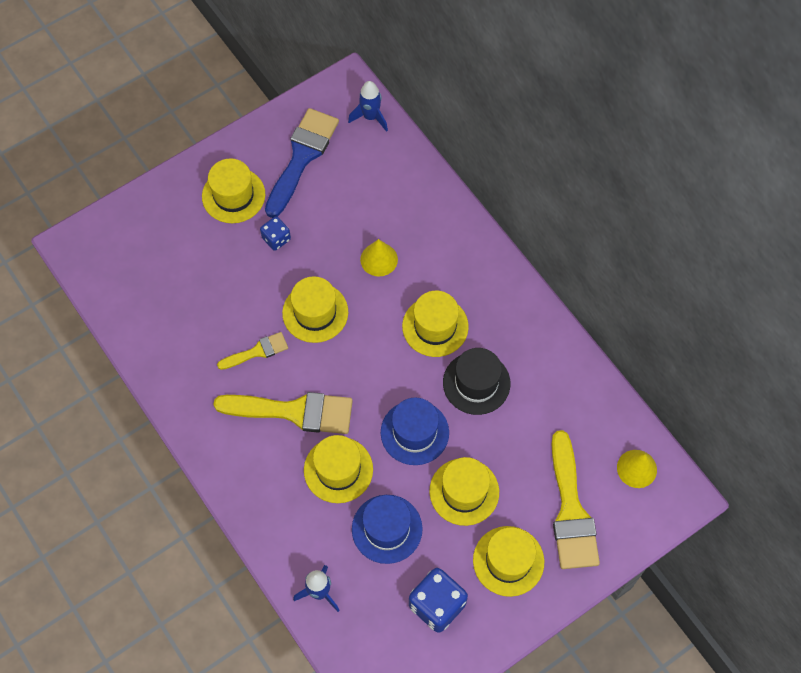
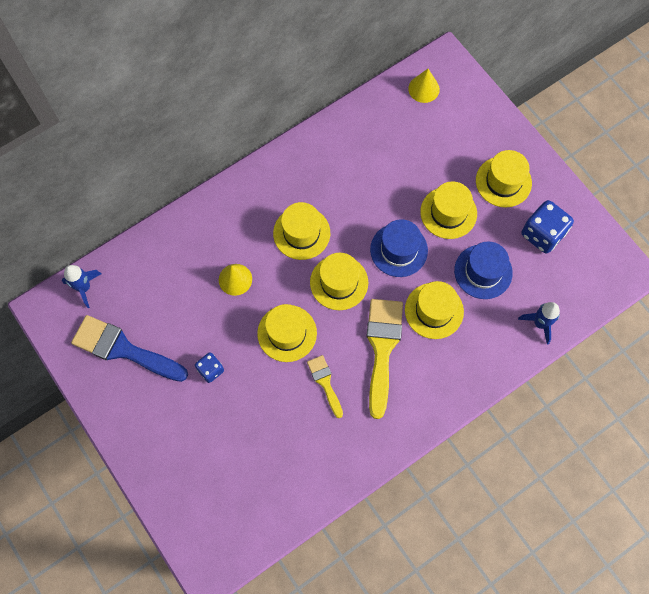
camera: 90 degrees left, 5 degrees up
yellow hat [202,158,265,223] -> yellow hat moved to [310,253,368,310]
black hat [443,348,510,415] -> none
yellow brush [551,430,600,569] -> none

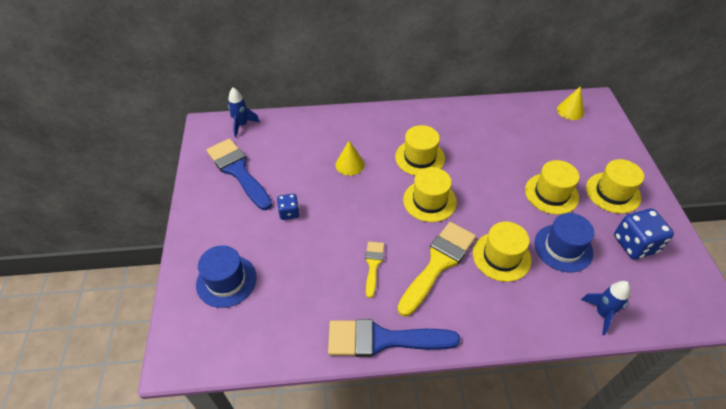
camera: 30 degrees right, 20 degrees down
yellow hat [257,304,317,362] -> none
blue hat [370,219,428,277] -> blue hat moved to [196,245,257,308]
none -> blue brush [328,319,460,357]

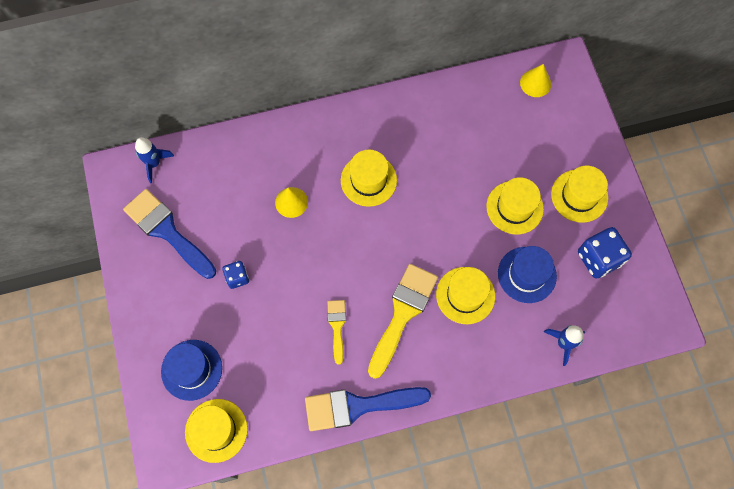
camera: 10 degrees left, 20 degrees up
yellow hat [403,167,457,222] -> yellow hat moved to [185,399,248,463]

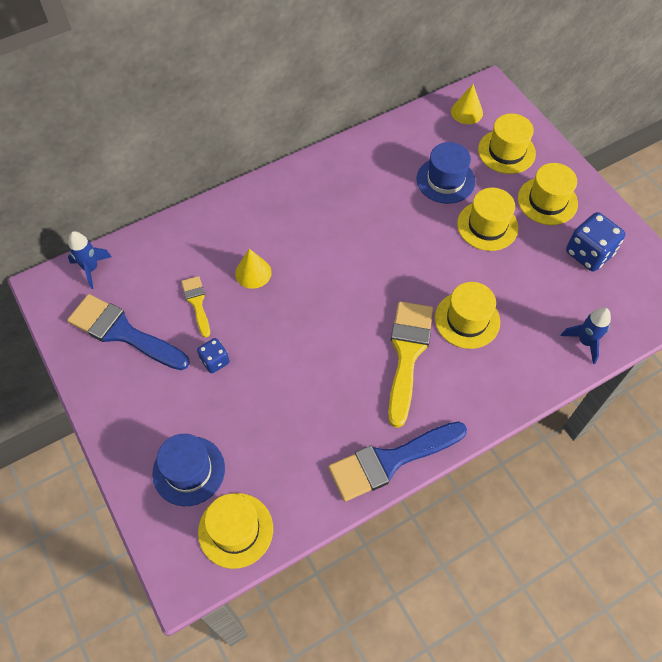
camera: 15 degrees left, 10 degrees down
yellow brush [327,300,346,365] -> yellow brush moved to [181,276,210,338]
yellow hat [341,150,397,207] -> yellow hat moved to [478,114,536,174]
blue hat [498,246,557,303] -> blue hat moved to [416,142,476,204]

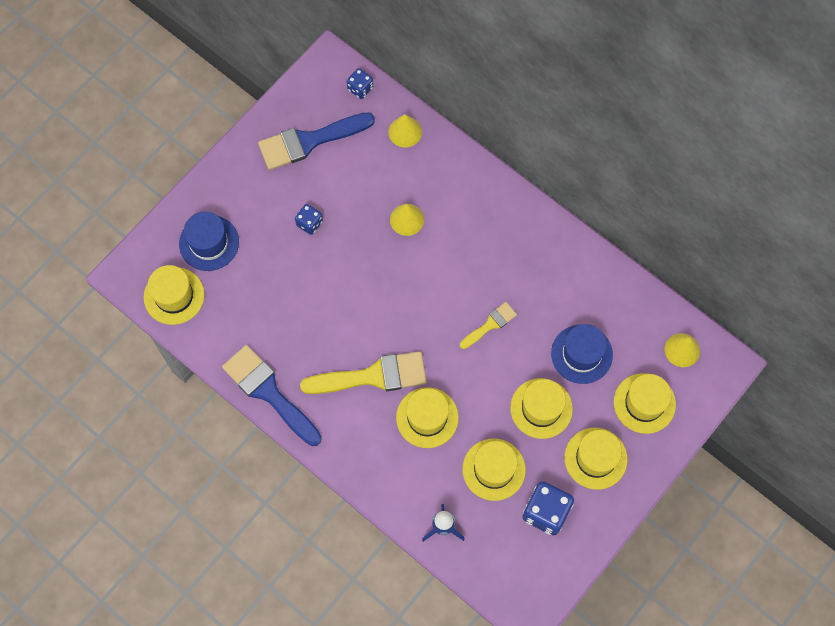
camera: 70 degrees right, 10 degrees up
blue brush [67,294,190,370] -> blue brush turned 120 degrees counterclockwise [258,112,375,170]
blue rocket [68,231,112,289] -> blue dice [347,68,373,99]
yellow brush [181,276,210,338] -> yellow brush moved to [460,302,517,349]
none -> yellow cone [388,114,422,147]
none -> yellow hat [462,439,526,501]

